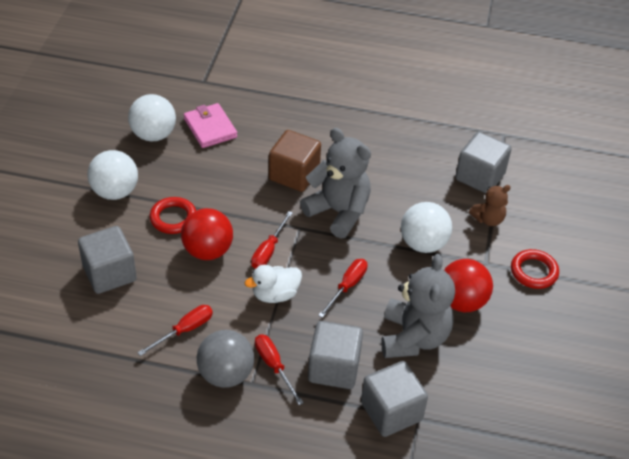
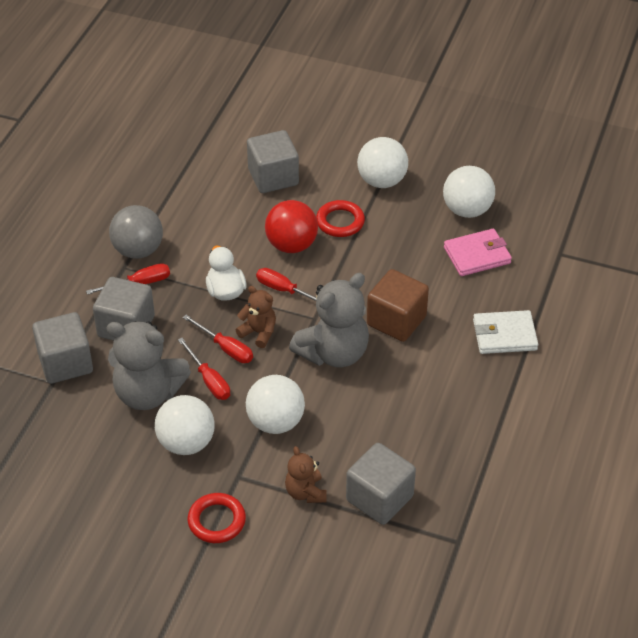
camera: 100 degrees right, 0 degrees up
red screwdriver [137,305,213,356] -> red screwdriver moved to [178,338,230,400]
red ball [444,259,493,312] -> white ball [155,395,215,455]
none -> brown teddy bear [236,286,276,348]
none -> white wallet [473,310,538,354]

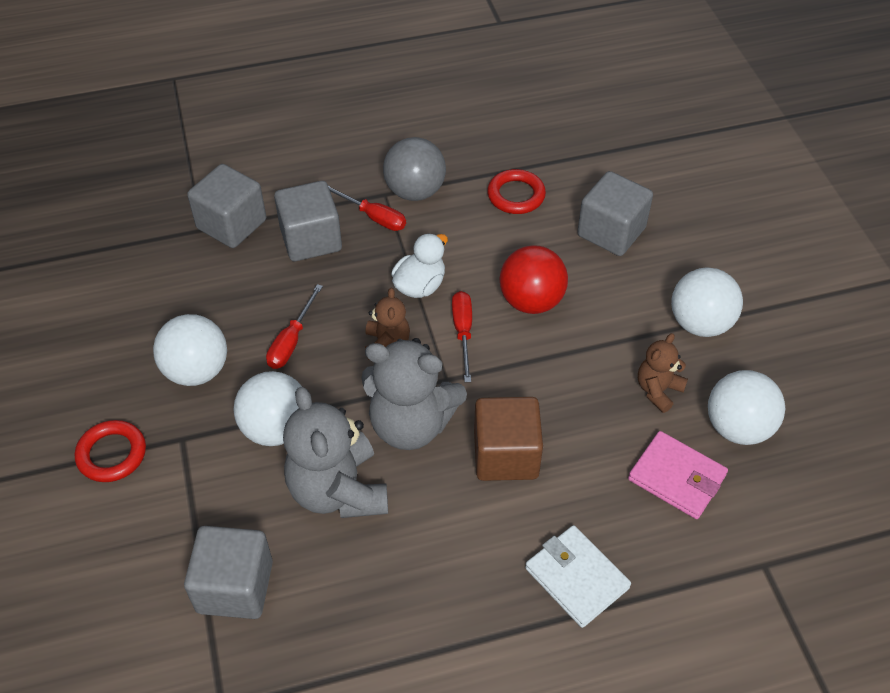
camera: 55 degrees right, 5 degrees up
grey teddy bear [107,321,191,410] -> grey teddy bear moved to [283,387,388,518]
red screwdriver [183,315,253,363] -> none
brown teddy bear [285,446,327,503] -> brown teddy bear moved to [638,333,688,413]
red ring [316,200,365,237] -> red ring moved to [487,169,546,214]

